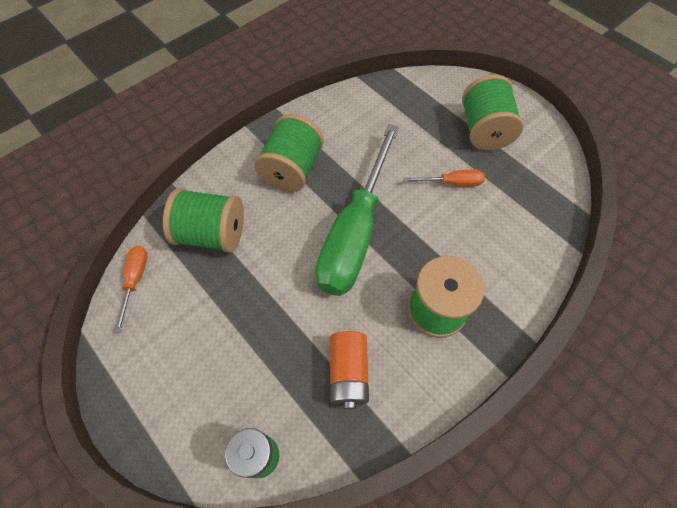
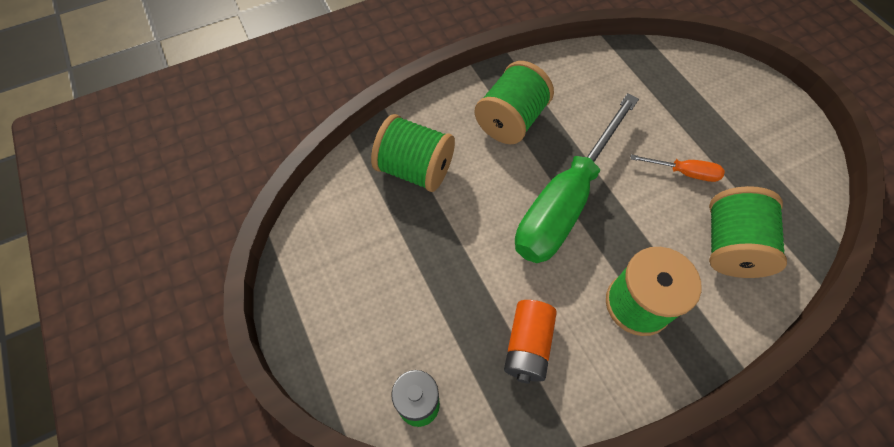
camera: 15 degrees right, 0 degrees up
orange screwdriver [115,246,147,332] -> none
green spool [462,75,524,150] -> green spool moved to [709,186,787,278]

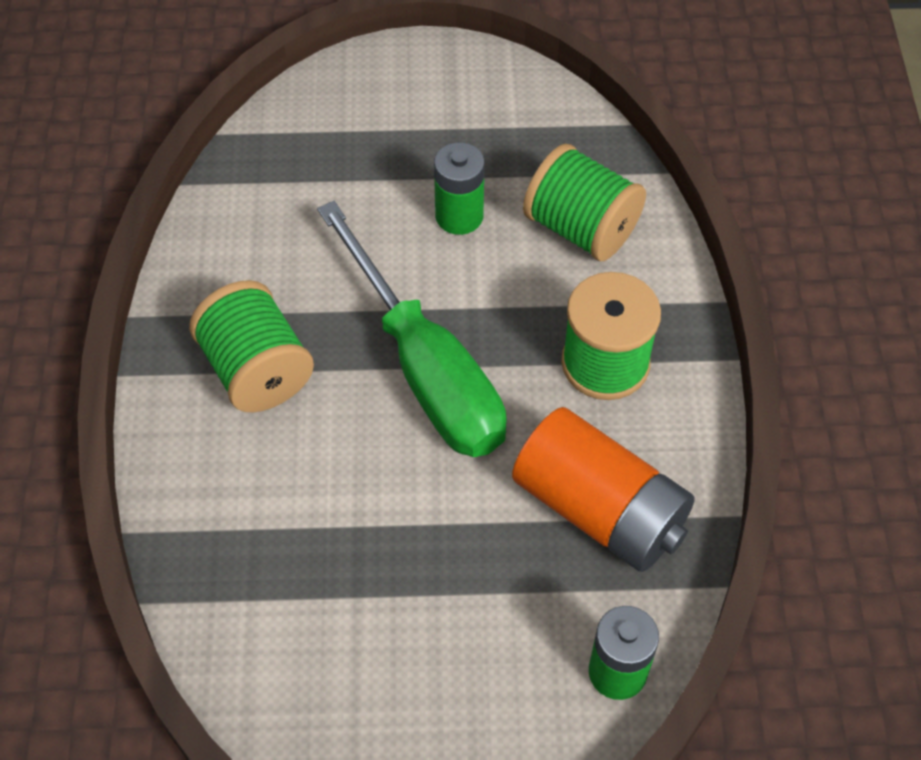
camera: 65 degrees left, 5 degrees down
green spool [371,114,455,192] -> none
orange battery [504,300,557,383] -> orange battery [512,407,694,572], size x1.63
orange screwdriver [630,155,725,182] -> green battery [434,142,485,235]

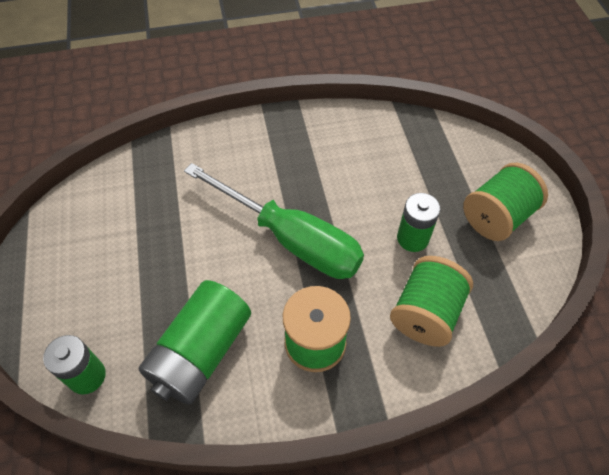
camera: 80 degrees right, 0 degrees up
green spool [189,280,314,413] -> green spool moved to [463,163,548,241]
green screwdriver [317,201,507,457] -> green screwdriver turned 105 degrees counterclockwise [184,163,364,279]
orange battery [512,407,694,572] -> green battery [139,280,251,405]

